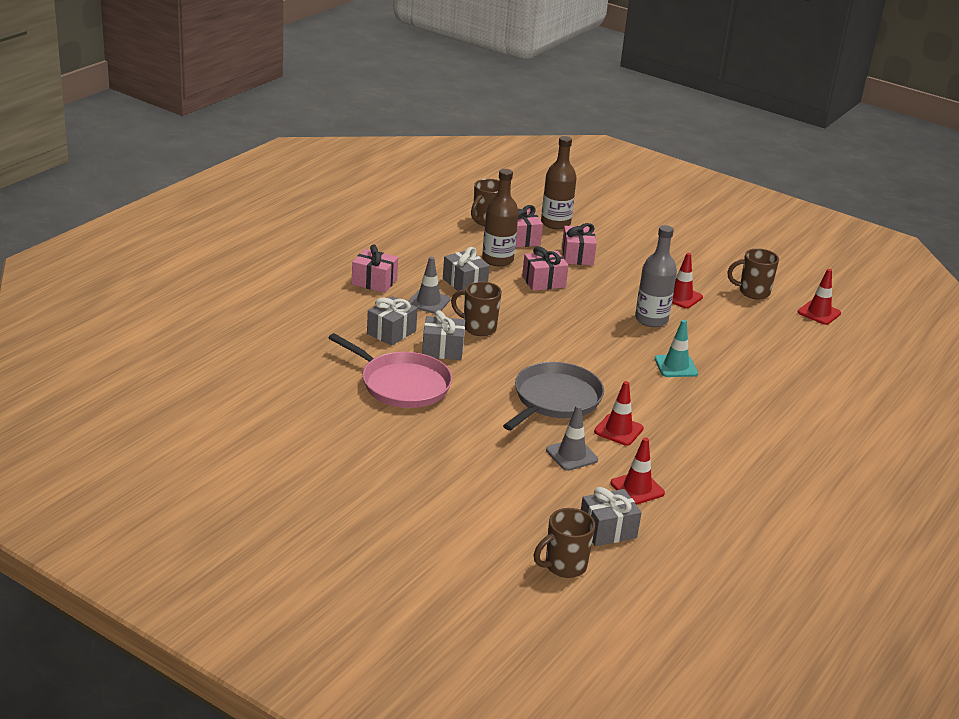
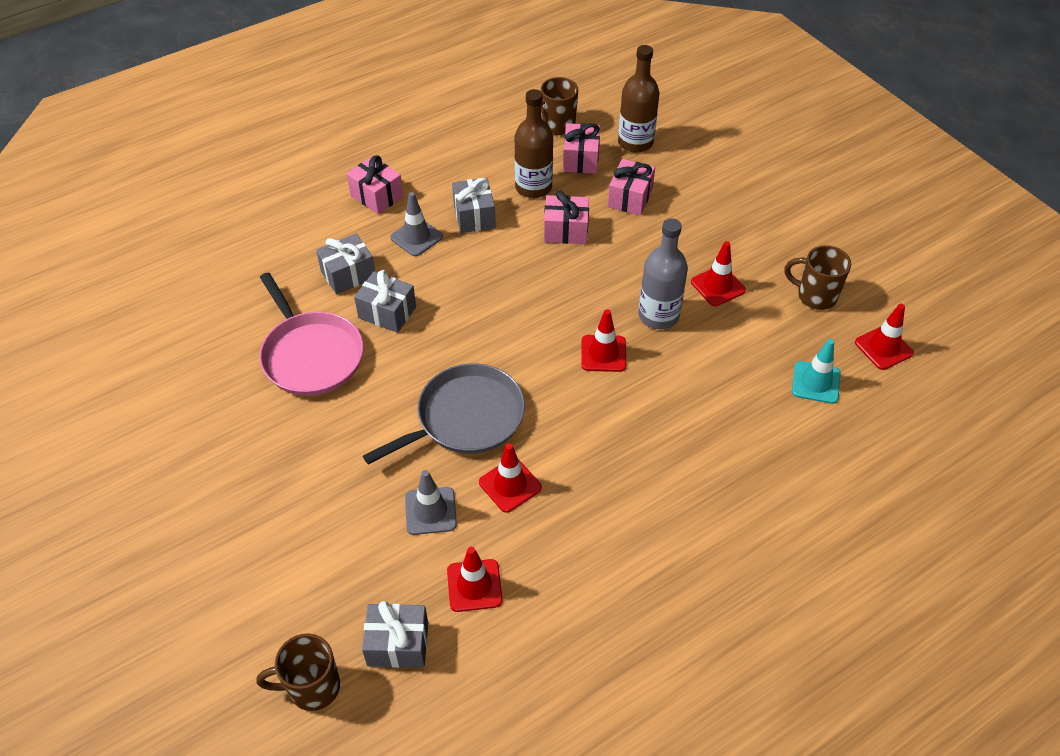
camera: 25 degrees right, 20 degrees up
brown mug [451,281,502,336] -> none
turquoise traffic cone [655,320,698,377] -> turquoise traffic cone moved to [792,339,841,404]
none -> red traffic cone [581,309,626,372]

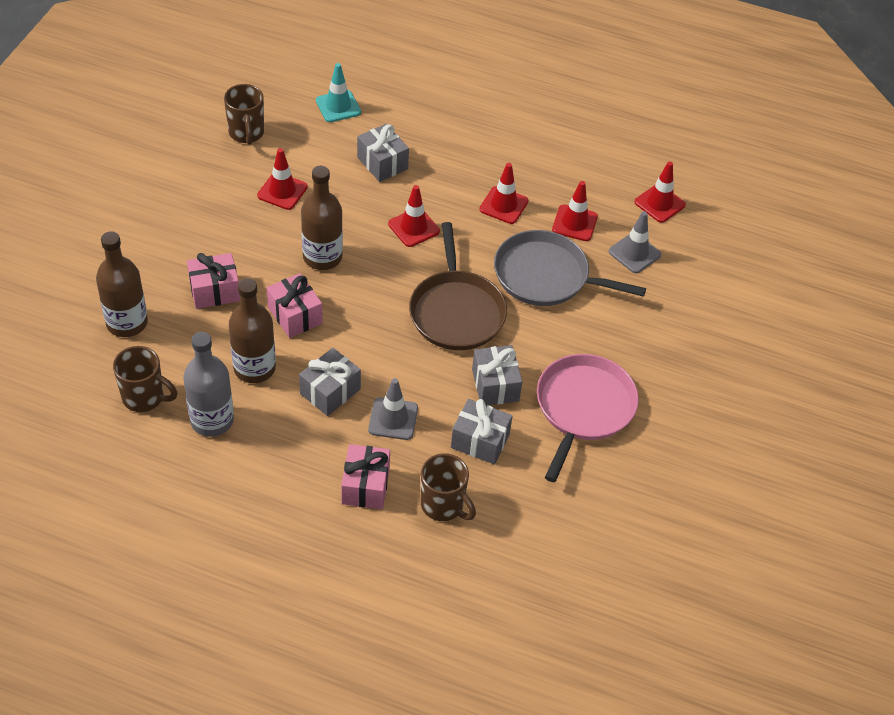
camera: 130 degrees left, 0 degrees up
brown mug [257,633,340,711] -> brown mug moved to [421,453,476,521]
grey gift [362,601,428,668] -> grey gift moved to [357,124,409,182]
pink gift [563,123,600,174] -> none
grey bottle [639,218,688,329] -> grey bottle moved to [183,332,234,437]
red traffic cone [855,304,914,370] -> red traffic cone moved to [479,163,528,224]
none -> brown bottle [301,166,343,270]
none -> brown pan [409,222,507,350]

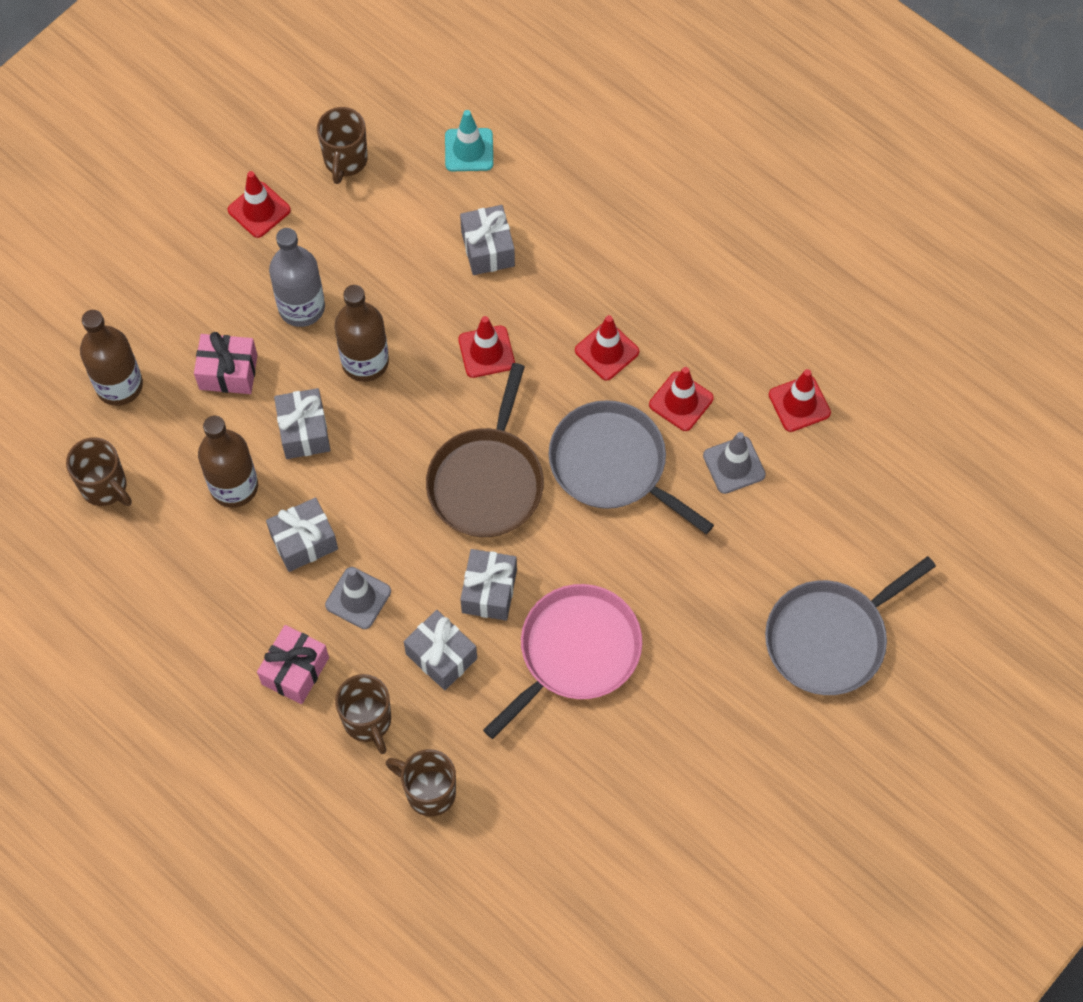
camera: 25 degrees right, 15 degrees up
grey bottle [183,332,234,437] -> grey bottle moved to [269,228,325,327]
red traffic cone [257,148,308,210] -> red traffic cone moved to [228,171,291,238]
pink gift [267,273,323,338] -> grey gift [274,388,330,459]
none -> brown mug [386,749,456,817]
none -> grey pan [765,556,936,695]

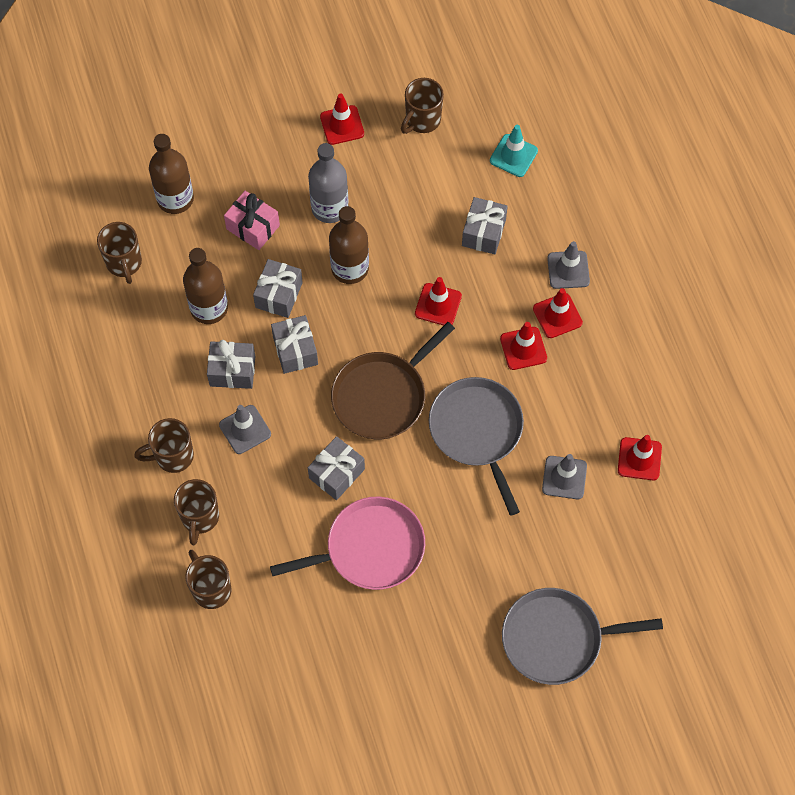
camera: 30 degrees right, 0 degrees up
pink gift [257,625,329,704] -> brown mug [134,418,194,473]
grey gift [404,610,477,690] -> grey gift moved to [271,315,318,374]
red traffic cone [649,367,714,431] -> red traffic cone moved to [533,288,583,338]
none -> grey traffic cone [547,241,590,289]

